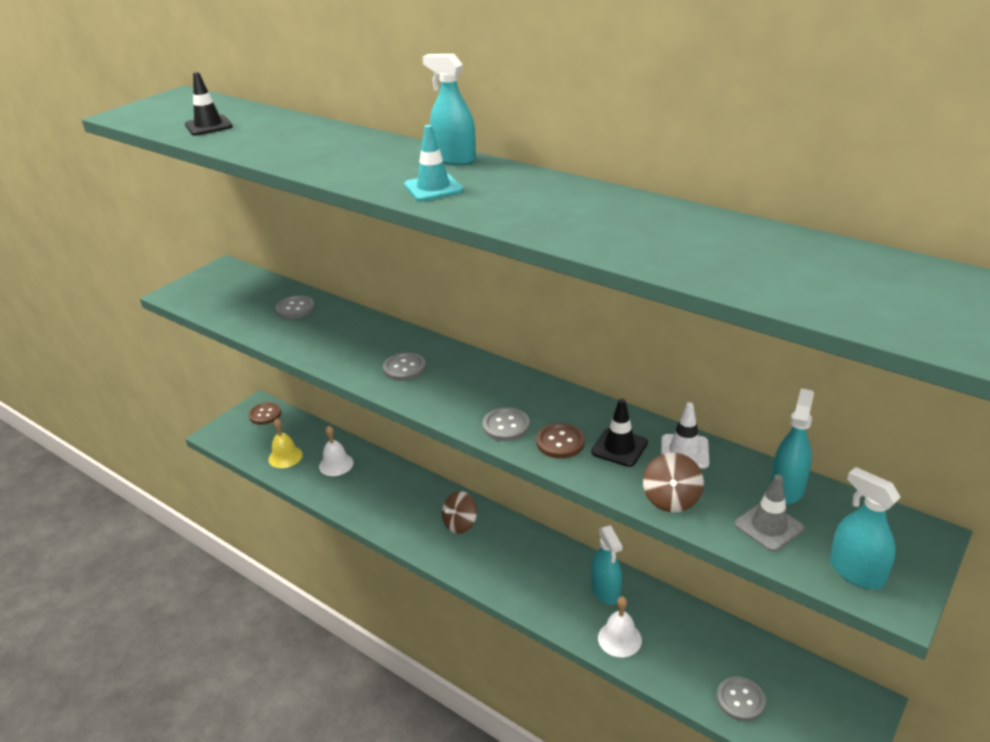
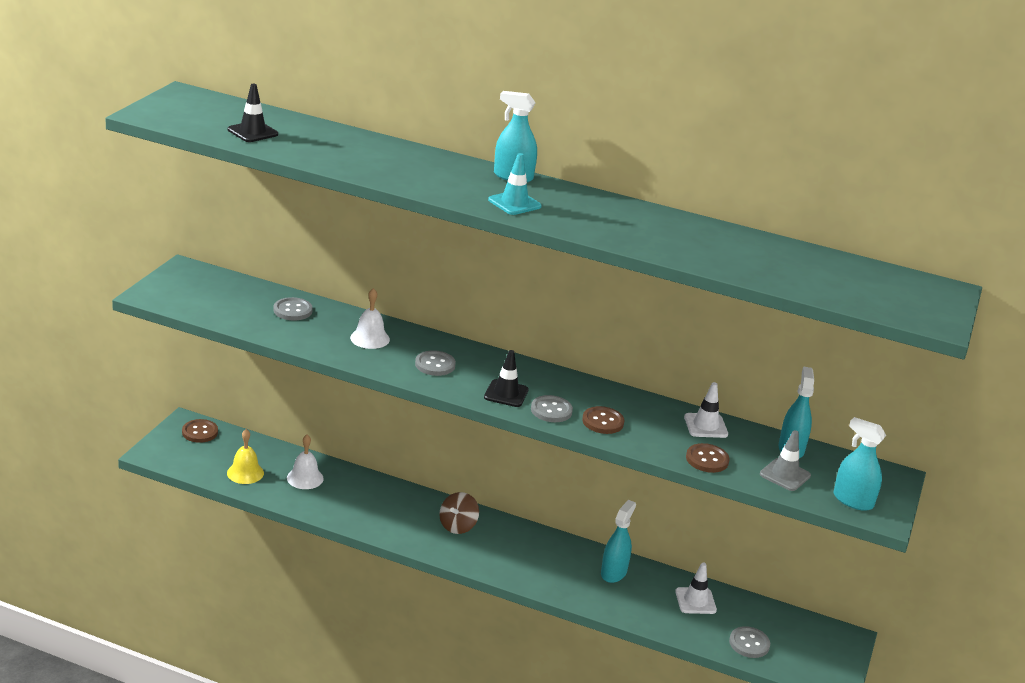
camera: 20 degrees left, 5 degrees down
black traffic cone [591,399,648,467] -> black traffic cone moved to [484,350,529,407]
turquoise spray bottle [591,525,622,605] -> turquoise spray bottle turned 120 degrees counterclockwise [601,500,636,583]
white bell [598,596,642,657] -> white bell moved to [350,288,390,349]
brown spinning top [643,453,704,512] -> brown button [686,443,730,473]
none -> white traffic cone [675,563,717,614]

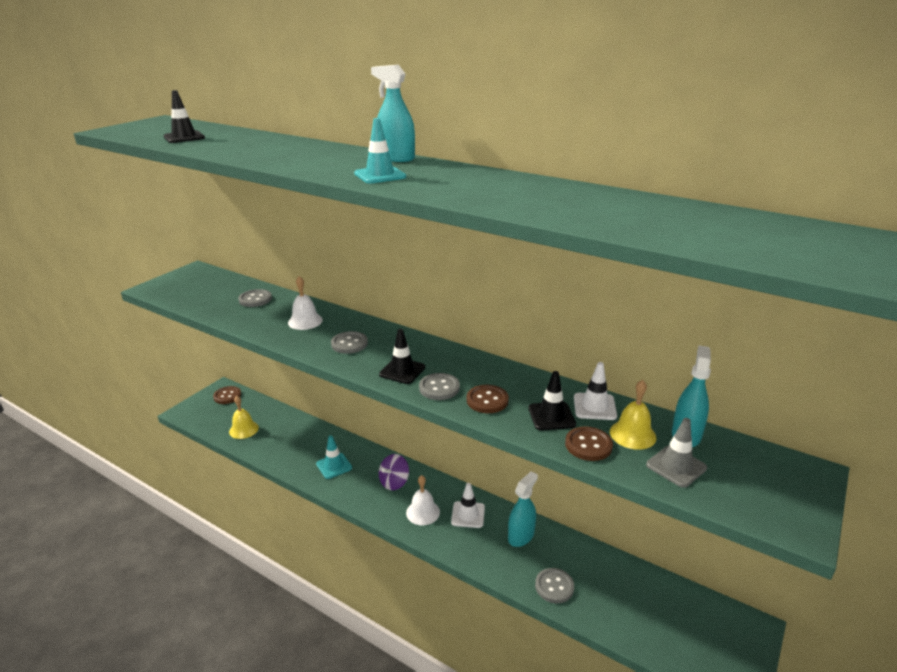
camera: 15 degrees right, 0 degrees up
white bell [287,435,324,489] -> white bell moved to [406,475,440,525]
brown spinning top [439,492,479,534] -> purple spinning top [379,454,409,491]
white traffic cone [675,563,717,614] -> white traffic cone moved to [451,483,485,528]
grey button [729,626,770,658] -> grey button moved to [535,568,574,603]
turquoise spray bottle [833,417,886,511] -> none
none -> turquoise traffic cone [316,436,352,479]
none -> black traffic cone [528,371,576,431]
none -> yellow bell [610,380,657,450]

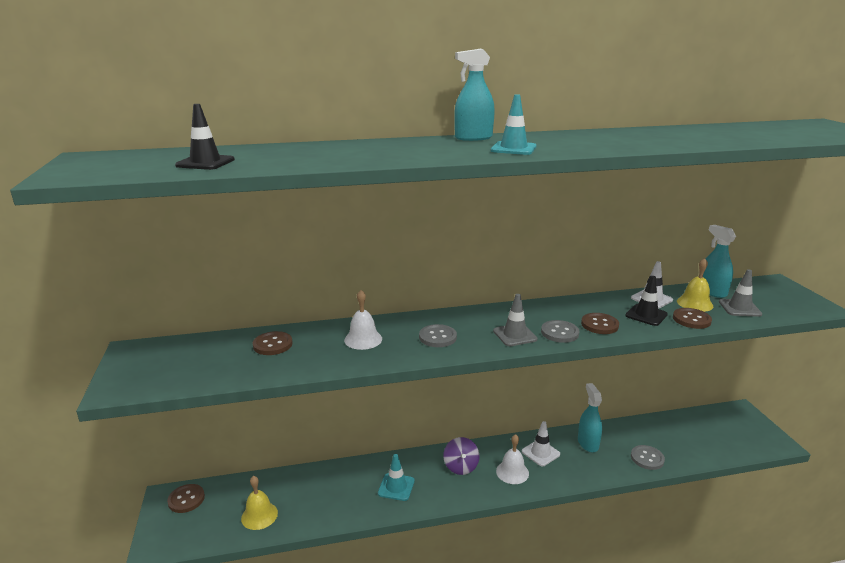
camera: 45 degrees left, 5 degrees down
grey button [238,289,272,307] -> brown button [253,331,293,355]
black traffic cone [379,329,425,384] -> grey traffic cone [493,294,538,346]

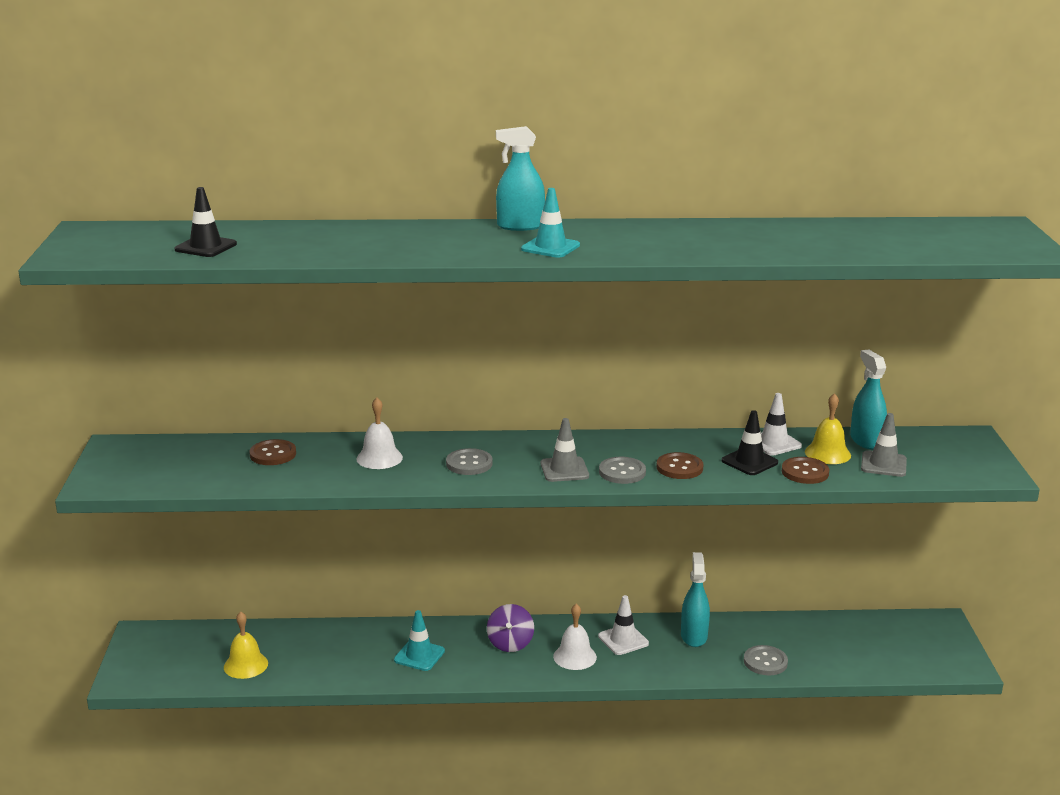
camera: 10 degrees right, 0 degrees up
brown button [167,484,205,513] -> none

